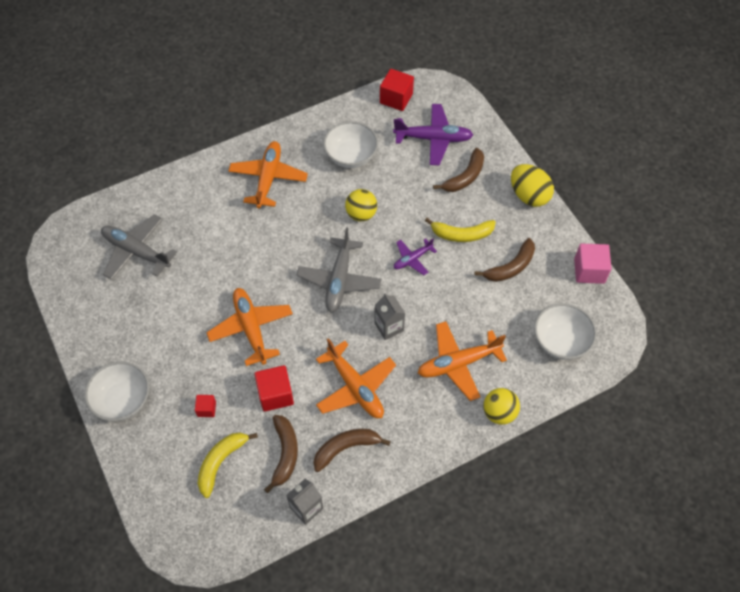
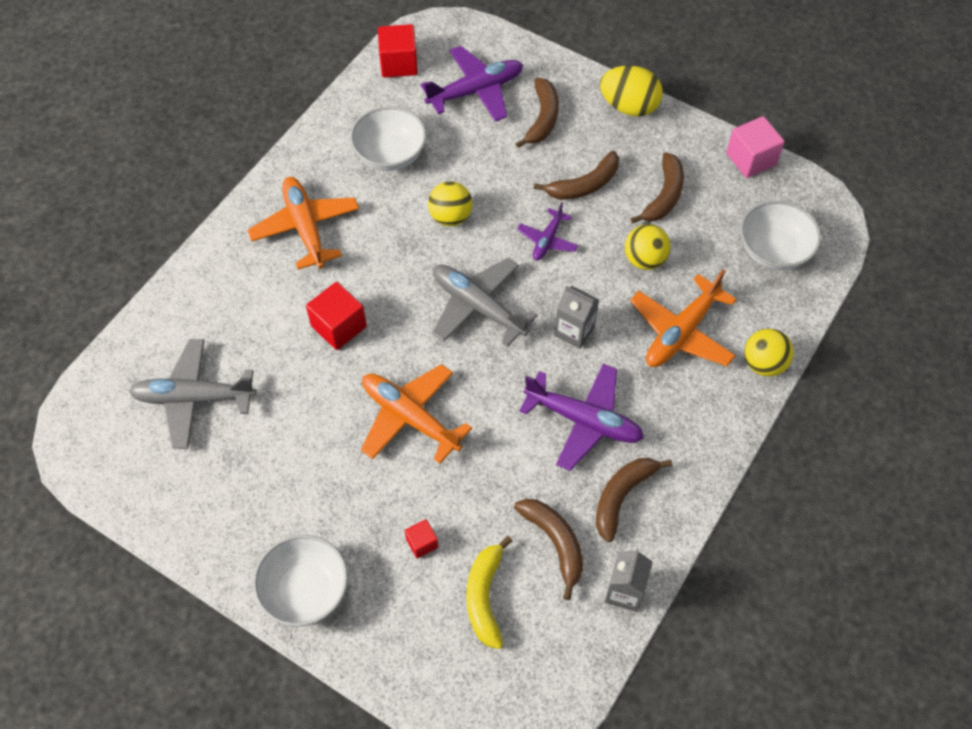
camera: 30 degrees left, 0 degrees up
red cube [254,365,294,412] -> red cube moved to [306,282,367,350]
grey plane [297,227,381,312] -> grey plane turned 150 degrees clockwise [432,258,538,347]
orange plane [316,338,396,418] -> purple plane [519,364,644,471]
yellow banana [425,218,496,242] -> brown banana [534,151,619,200]
none -> yellow ball [625,224,671,270]

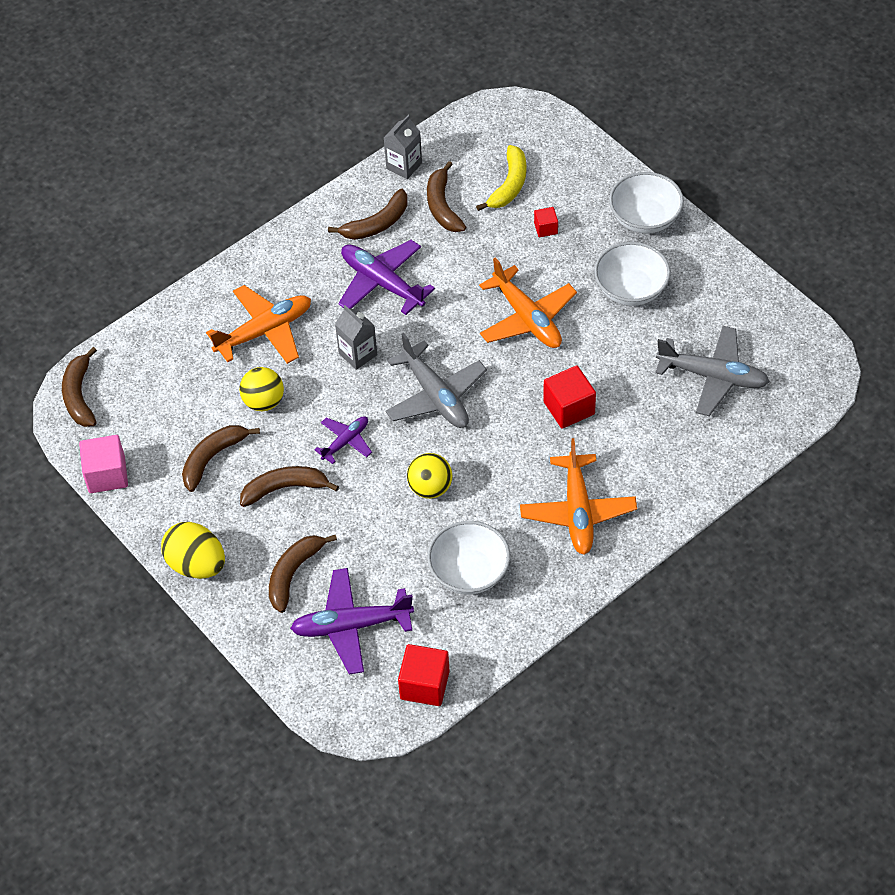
camera: 160 degrees left, 5 degrees down
white bowl [740,201,821,270] -> white bowl moved to [594,242,671,306]
yellow ball [744,329,794,376] -> none
none -> brown banana [62,347,97,427]

